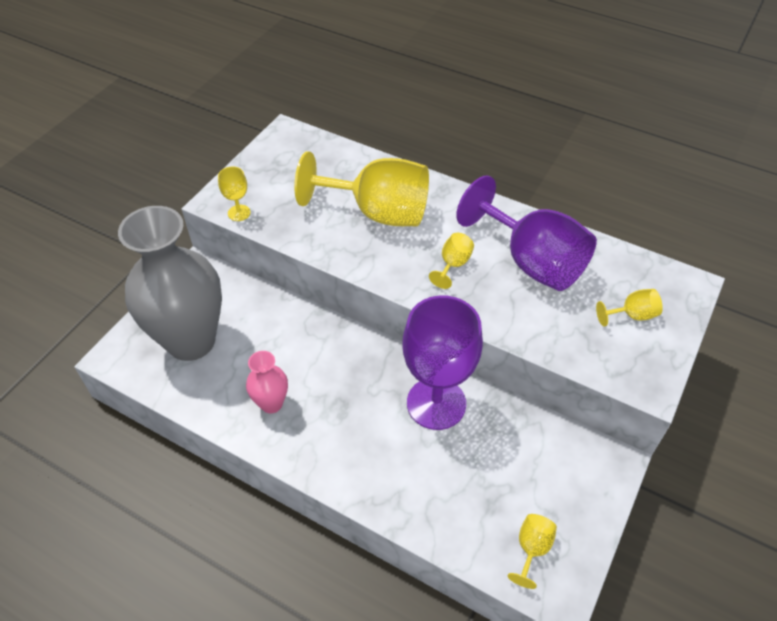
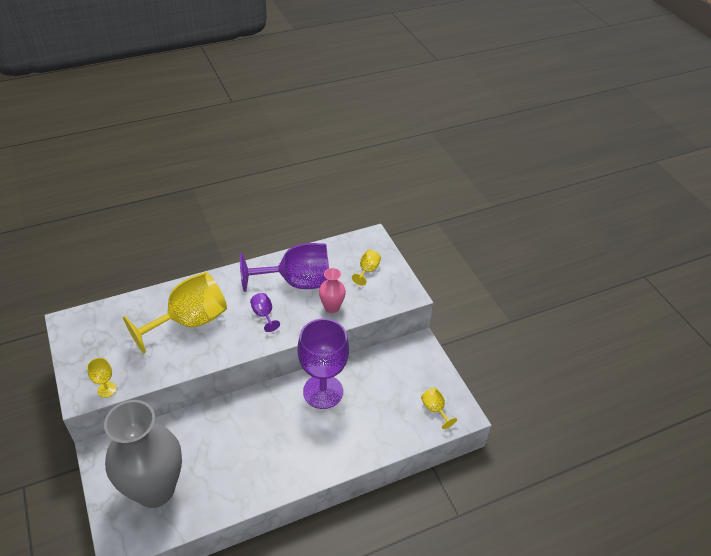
camera: 55 degrees left, 5 degrees down
pink vase [246,351,288,413] -> pink vase moved to [319,268,346,313]
yellow goblet [429,233,474,289] -> purple goblet [250,293,280,332]

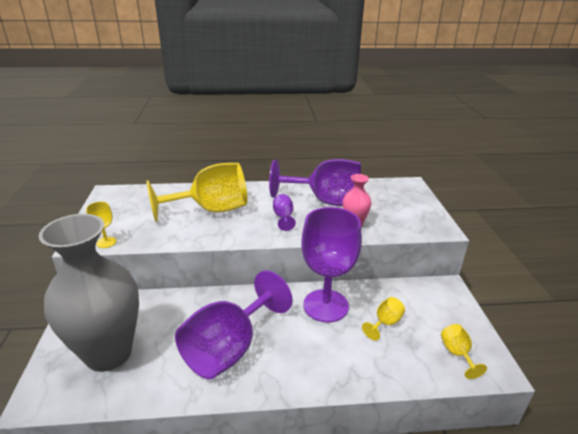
camera: 20 degrees right, 15 degrees down
yellow goblet [352,250,381,286] -> yellow goblet moved to [362,297,405,341]
none -> purple goblet [175,271,293,379]

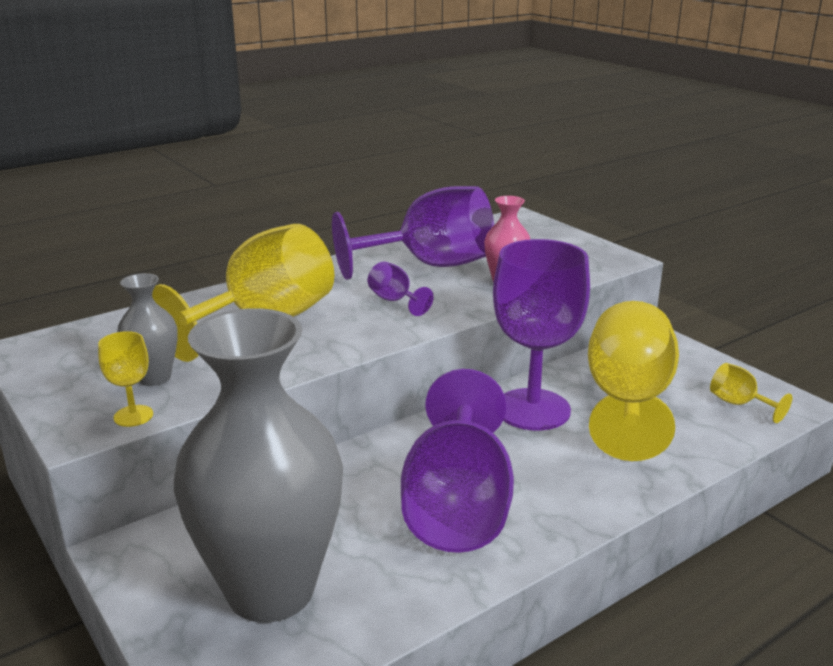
camera: 30 degrees left, 5 degrees down
yellow goblet [362,297,405,341] -> yellow goblet [588,301,679,461], size x2.38
none -> grey vase [117,273,178,386]

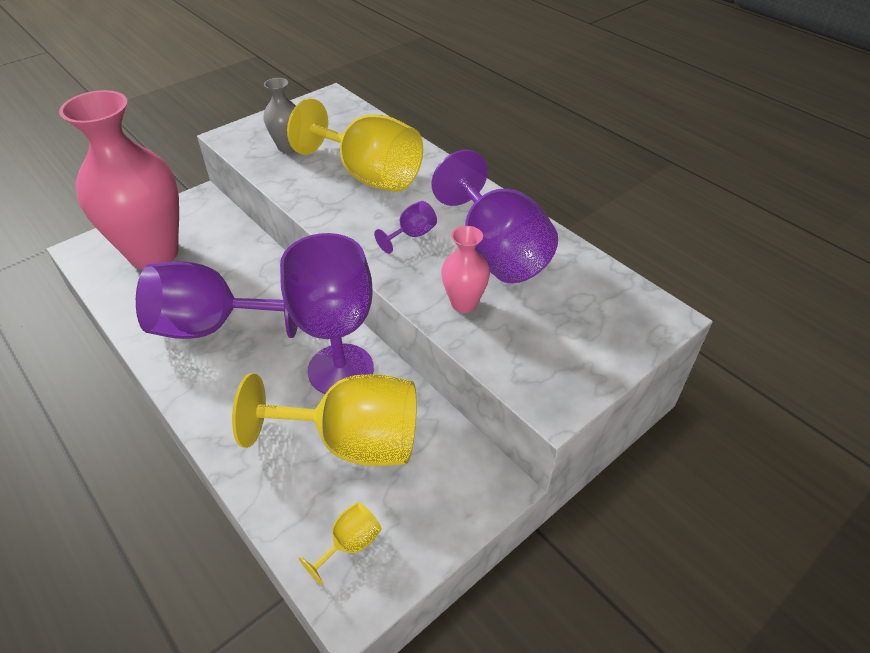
camera: 85 degrees right, 20 degrees up
yellow goblet [98,331,153,427] -> none
grey vase [174,308,343,623] -> pink vase [59,90,179,269]

